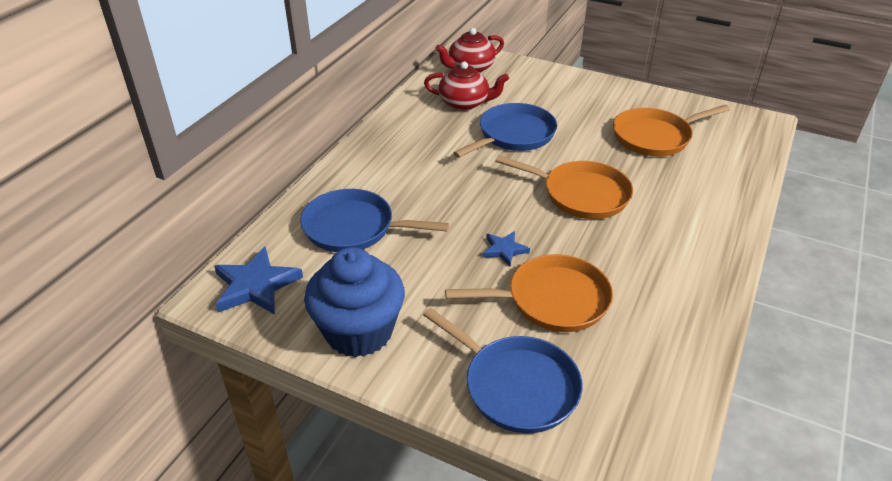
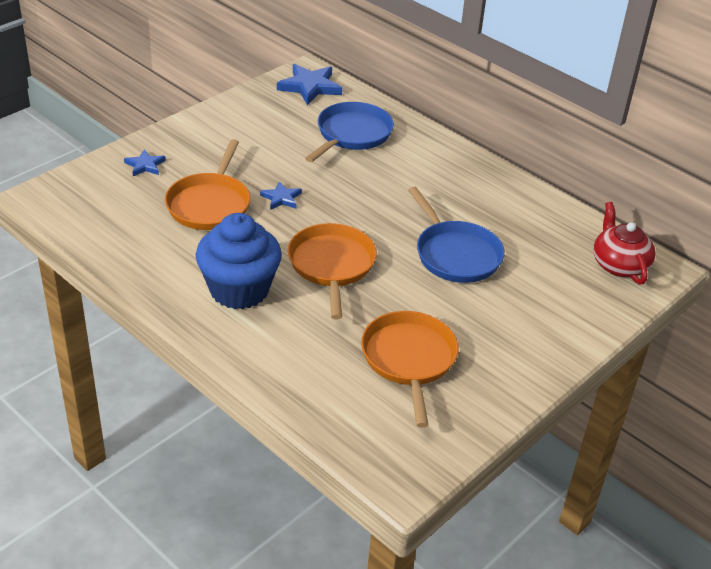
camera: 105 degrees right, 0 degrees up
blue cupcake [304,247,405,357] -> blue cupcake moved to [196,213,282,309]
blue pan [423,307,583,433] -> blue star [124,149,166,176]
red teapot [424,62,509,110] -> none
orange pan [495,155,633,219] -> orange pan turned 135 degrees clockwise [288,223,377,319]

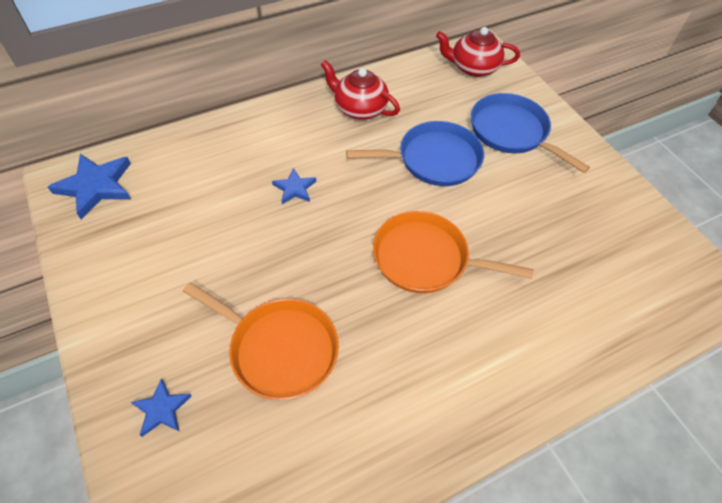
camera: 70 degrees left, 15 degrees up
blue cupcake [196,213,282,309] -> none
blue star [260,181,302,210] -> blue star moved to [272,168,316,204]
blue pan [305,102,394,162] -> blue pan moved to [471,93,590,173]
orange pan [361,311,459,428] -> none
none -> red teapot [320,60,400,120]

